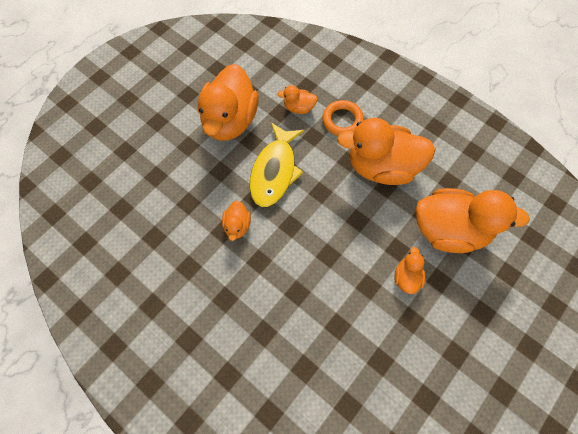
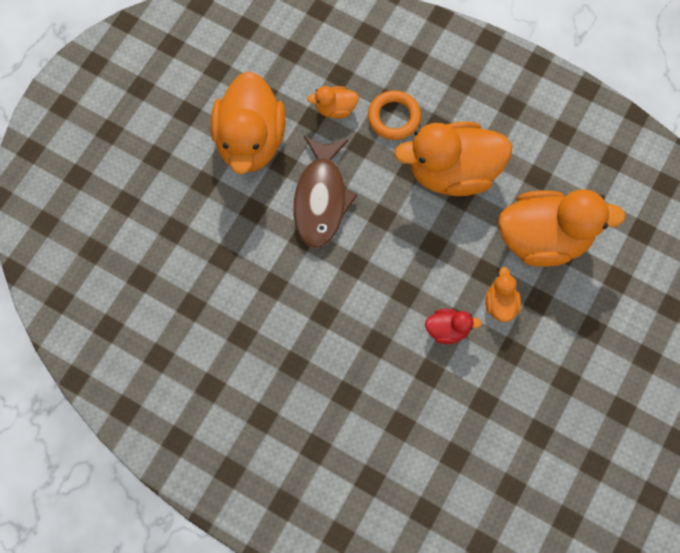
camera: 10 degrees left, 5 degrees up
orange duck [222,201,251,241] -> none
yellow fish [250,123,304,207] -> brown fish [293,136,357,248]
none -> red duck [425,309,482,344]

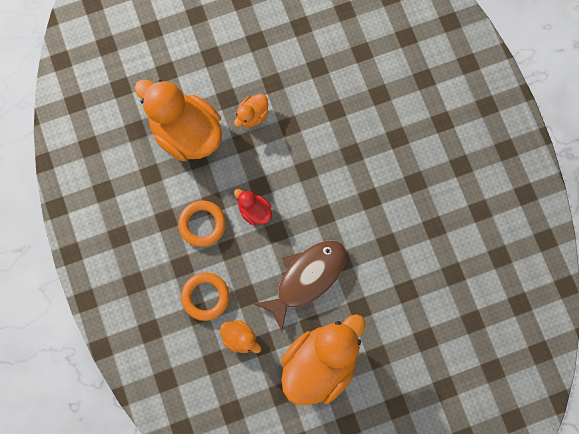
camera: 140 degrees left, 5 degrees up
orange duck [394,121,512,196] -> orange ring [178,200,226,247]
red duck [425,309,482,344] -> red duck moved to [234,189,272,226]

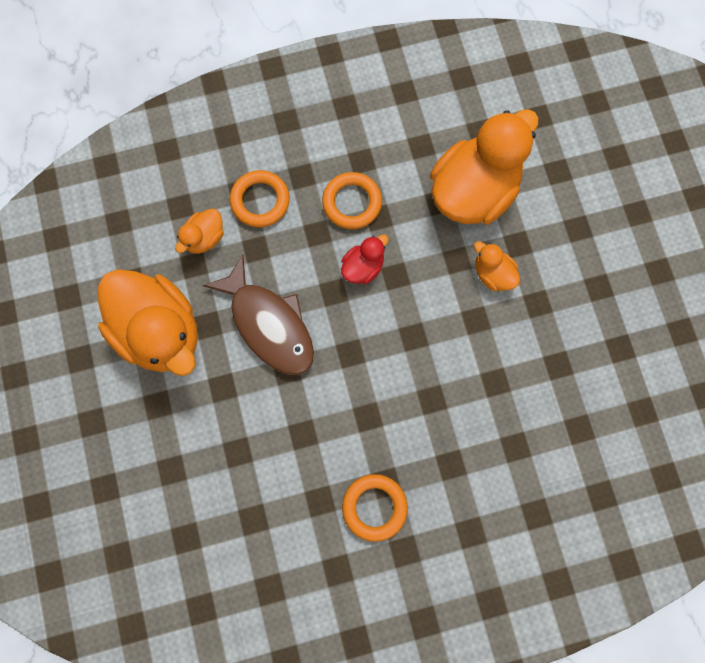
camera: 95 degrees right, 0 degrees up
none -> orange ring [342,474,408,542]

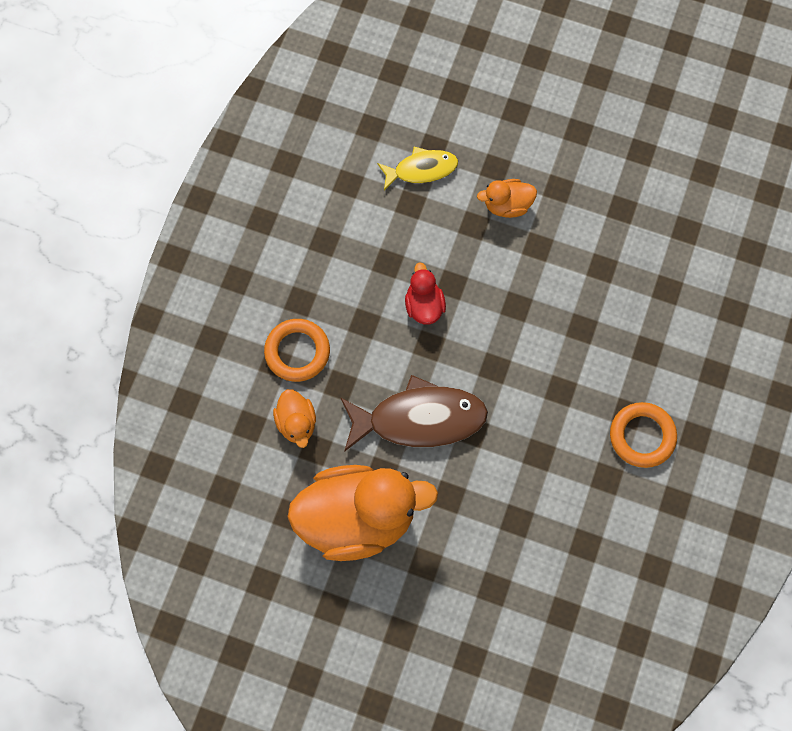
camera: 55 degrees left, 5 degrees down
orange ring [322,172,382,229] -> none
orange duck [430,109,539,225] -> yellow fish [377,147,458,190]

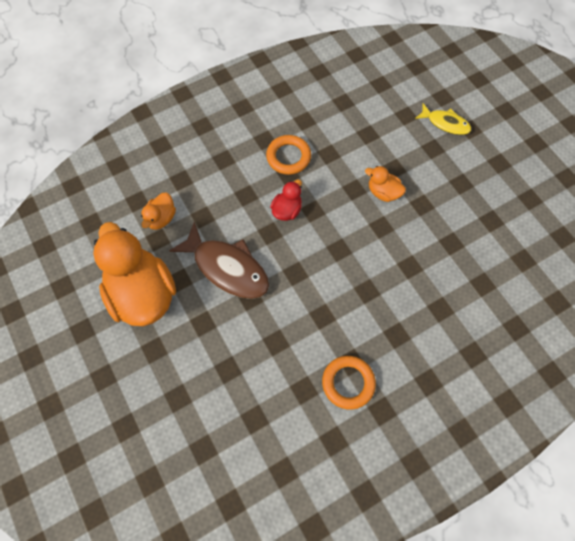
camera: 40 degrees right, 5 degrees down
orange ring [264,319,330,382] -> orange ring moved to [266,135,311,175]
orange duck [287,465,438,561] -> orange duck turned 150 degrees counterclockwise [93,222,176,326]
yellow fish [377,147,458,190] -> yellow fish moved to [415,103,471,135]

